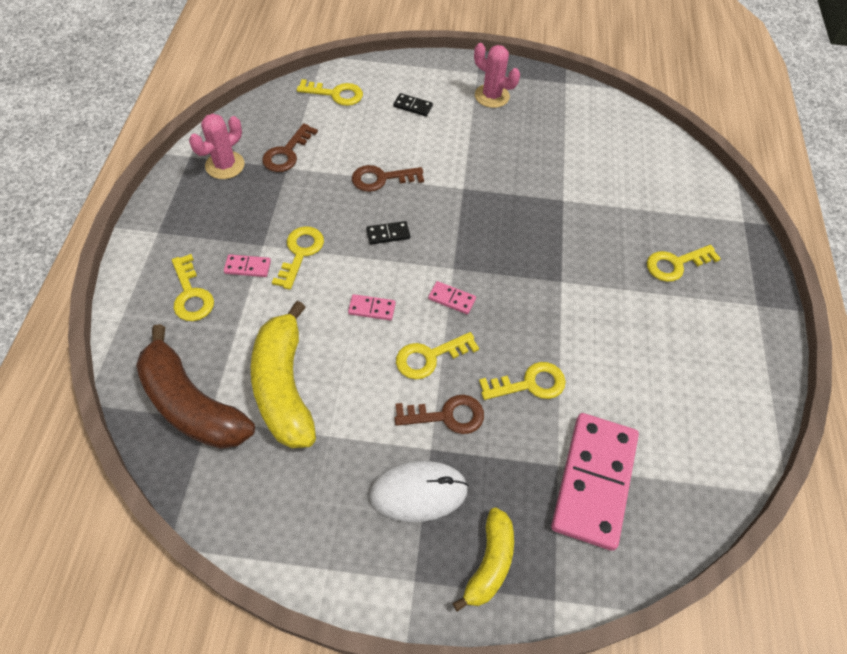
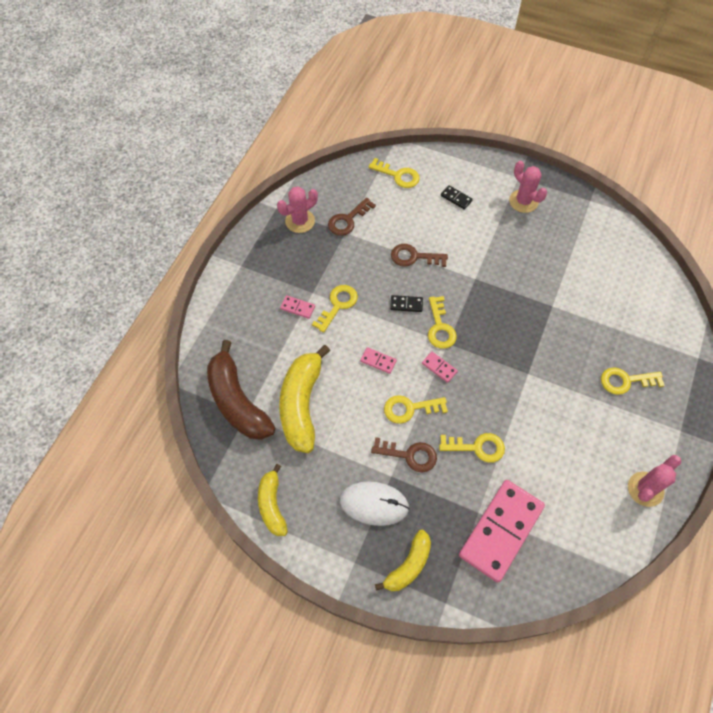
camera: 20 degrees right, 5 degrees up
yellow key [172,254,214,321] -> yellow key moved to [428,296,457,349]
none -> yellow banana [258,464,288,536]
none -> pink cactus [628,455,682,507]

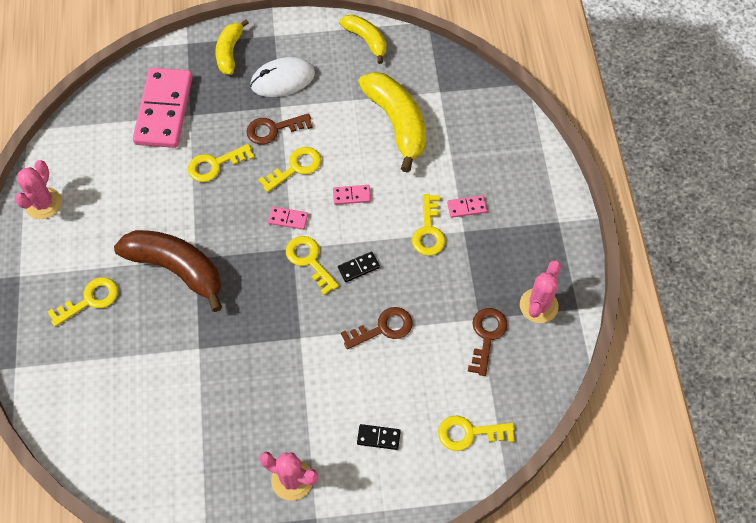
camera: 150 degrees right, 0 degrees up
brown banana [207,340,275,440] -> brown banana moved to [114,230,222,312]

